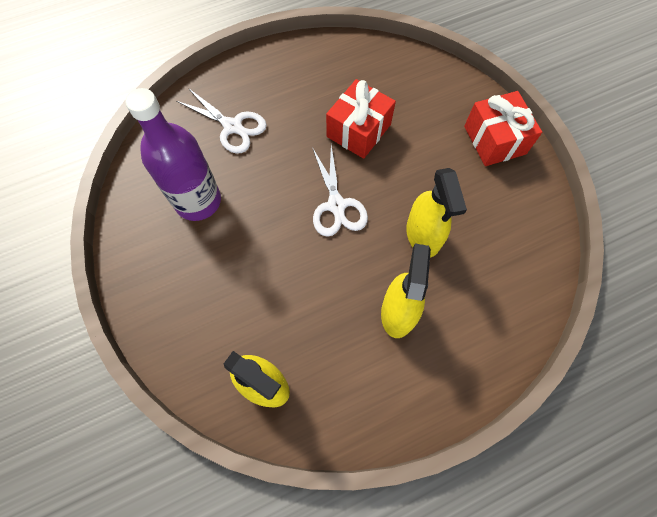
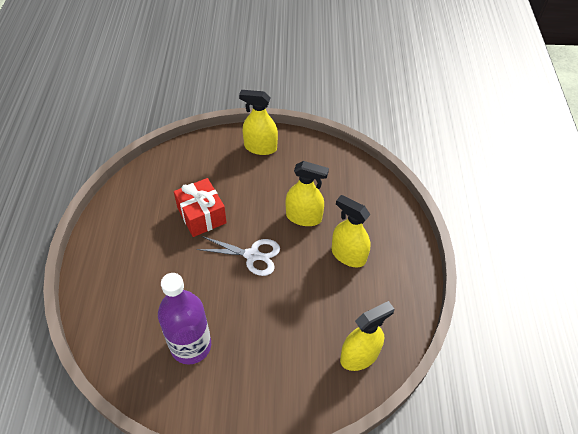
camera: 65 degrees left, 15 degrees down
white scissors [176,88,267,154] -> none
red gift [464,91,542,166] -> yellow spray bottle [239,90,278,155]

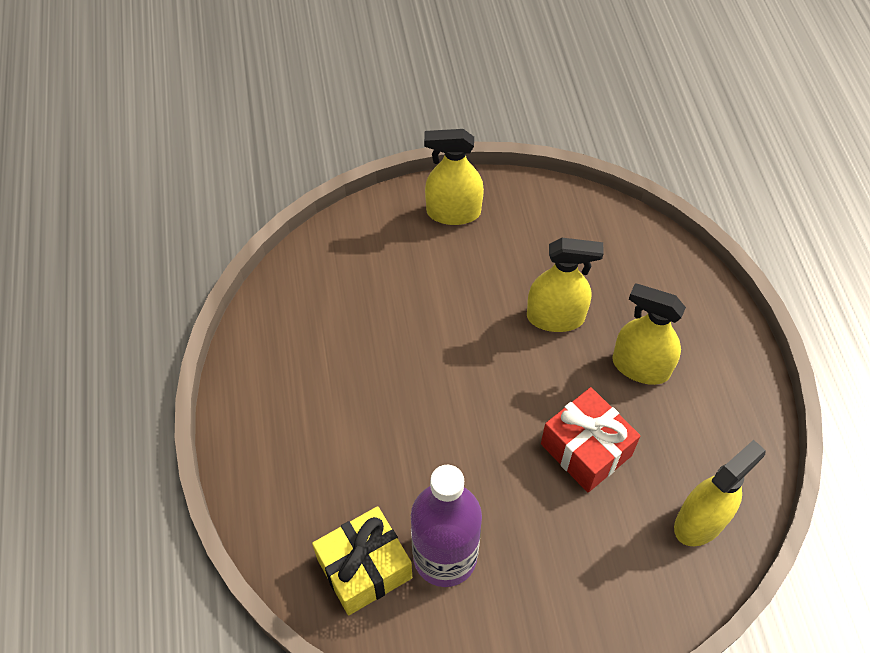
camera: 10 degrees left, 5 degrees up
red gift [174,178,227,237] -> red gift moved to [541,387,640,492]
white scissors [196,236,280,276] -> none
none -> yellow gift [312,506,412,615]

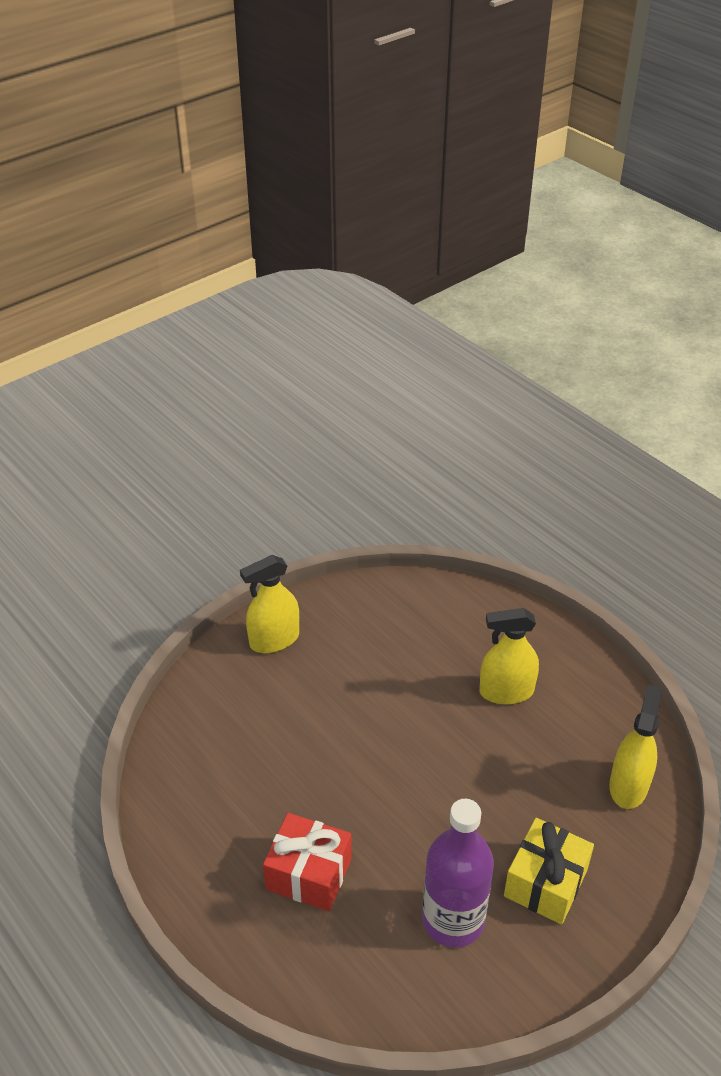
camera: 30 degrees left, 15 degrees down
yellow gift [312,506,412,615] -> yellow gift moved to [504,818,594,924]
yellow spray bottle [527,238,604,332] -> none
red gift [541,387,640,492] -> red gift moved to [263,813,352,911]

